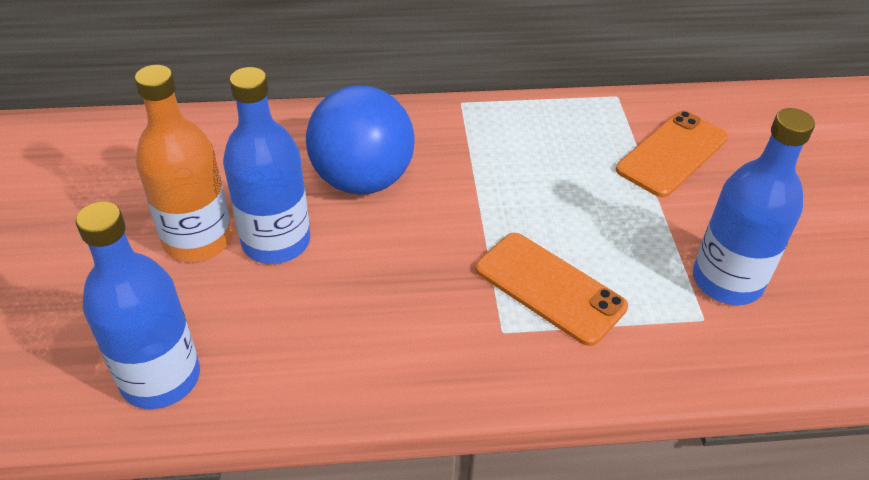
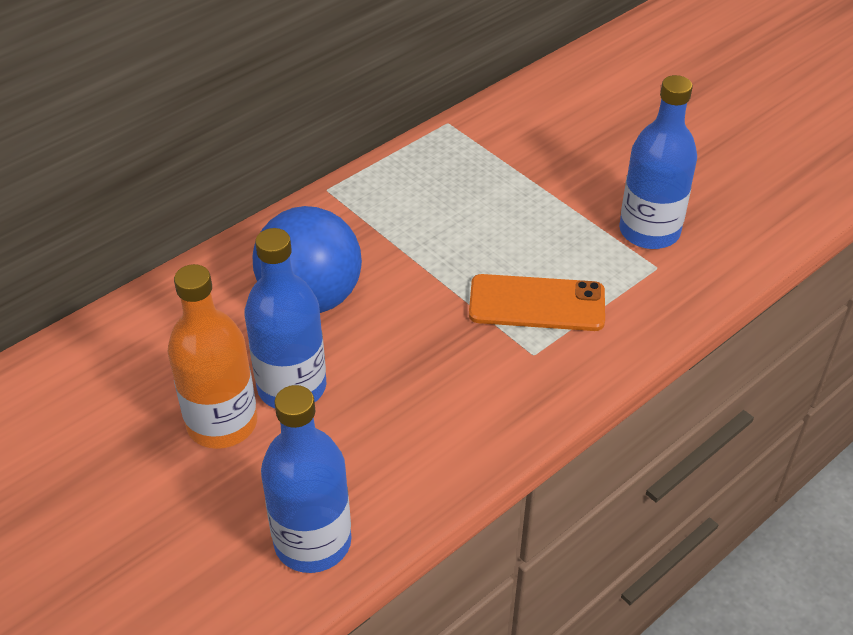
camera: 35 degrees left, 0 degrees up
orange phone [616,111,728,197] -> none

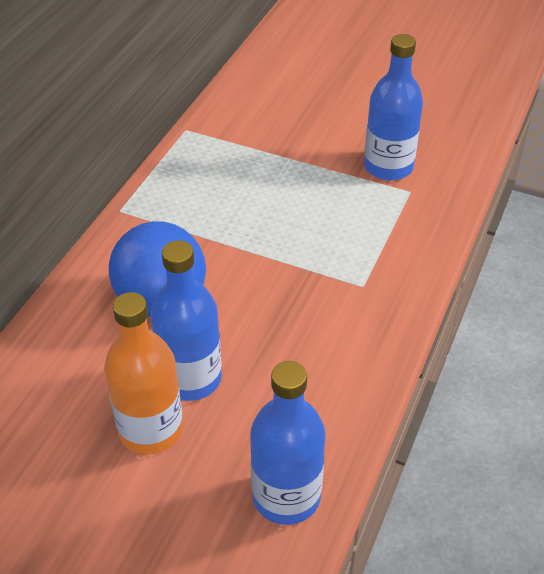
camera: 25 degrees left, 0 degrees up
orange phone [469,274,605,331] -> none

